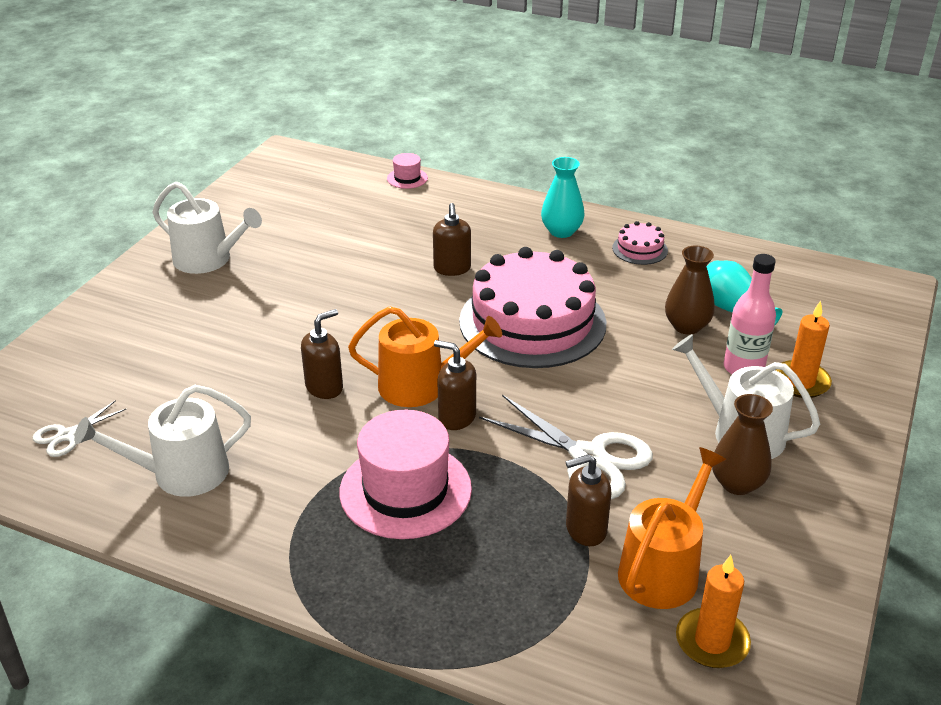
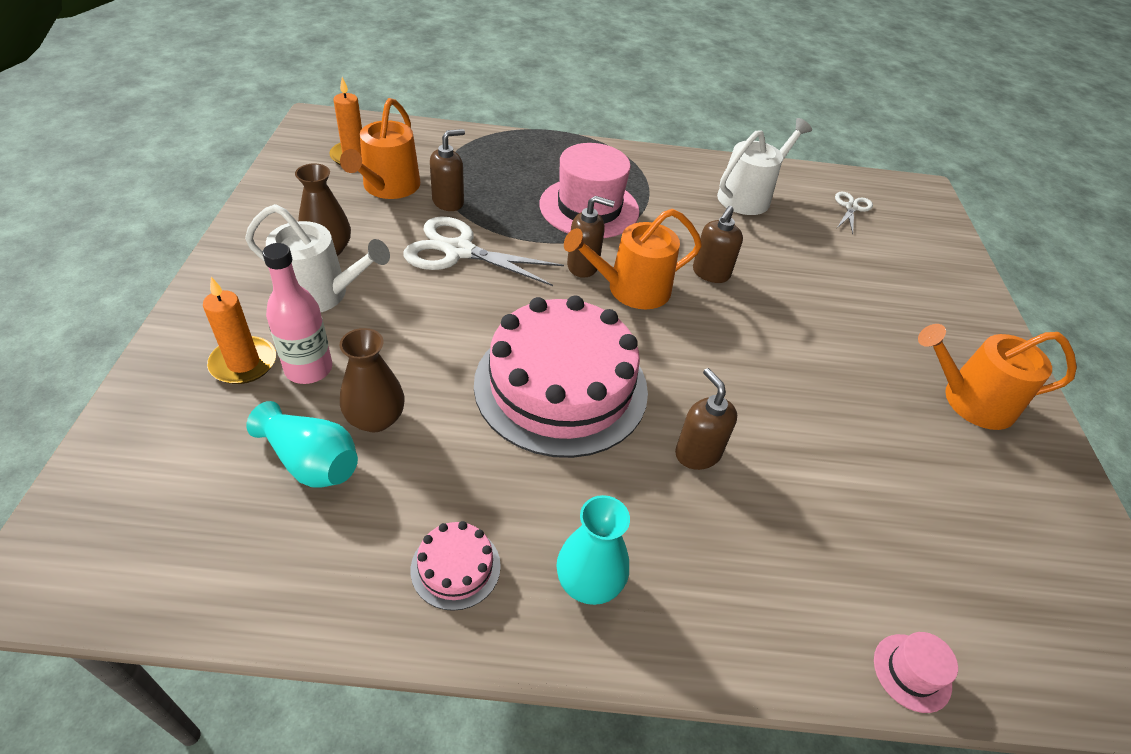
camera: 155 degrees right, 10 degrees up
white watering can [152,181,262,274] -> orange watering can [918,324,1077,430]

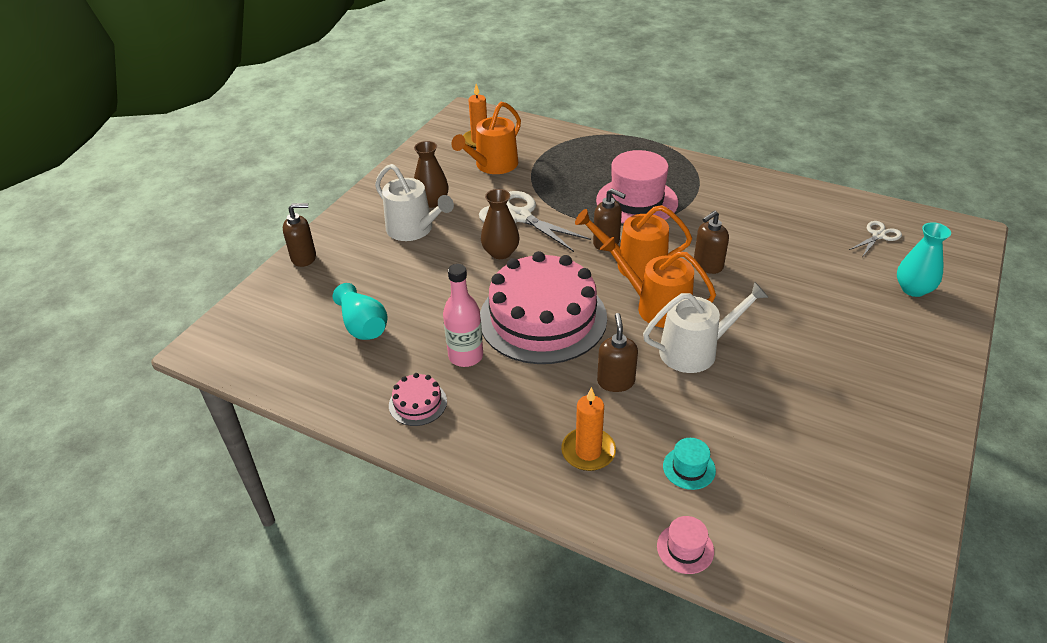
camera: 30 degrees right, 5 degrees down
orange candle [203,277,276,384] -> orange candle moved to [561,387,616,471]
pink bottle [262,243,332,384] -> pink bottle moved to [443,264,483,367]
brown vase [340,328,405,432] -> brown vase moved to [481,189,519,259]
brown soap dispenser [430,129,465,211] -> brown soap dispenser moved to [283,203,316,267]
turquoise vase [556,495,630,605] -> turquoise vase moved to [897,222,951,297]
white watering can [717,118,812,215] -> white watering can moved to [643,282,769,373]
orange watering can [918,324,1077,430] -> orange watering can moved to [600,236,716,328]
none -> turquoise hat [663,438,716,490]

